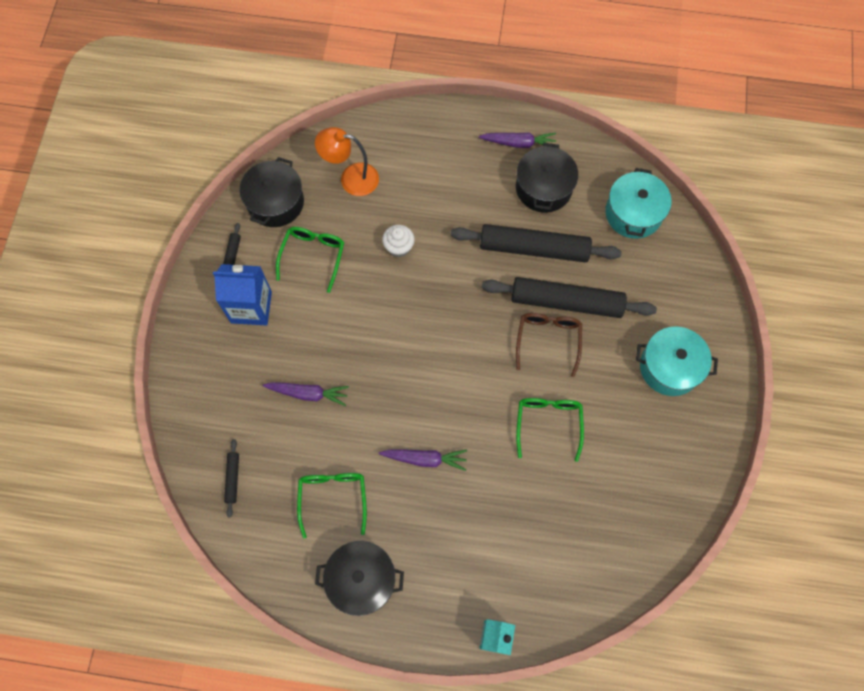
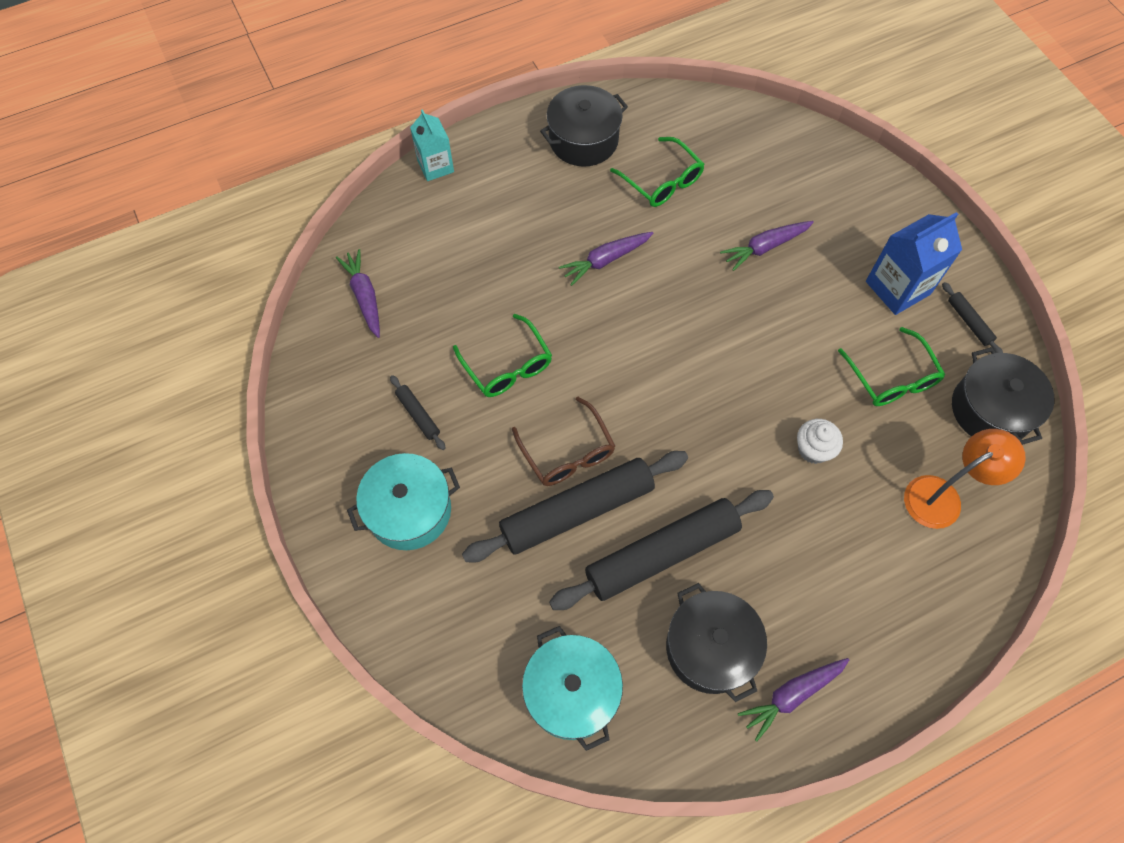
camera: 145 degrees right, 5 degrees down
black rolling pin [224,439,239,518] -> black rolling pin moved to [390,375,445,450]
none -> purple carrot [336,249,380,338]

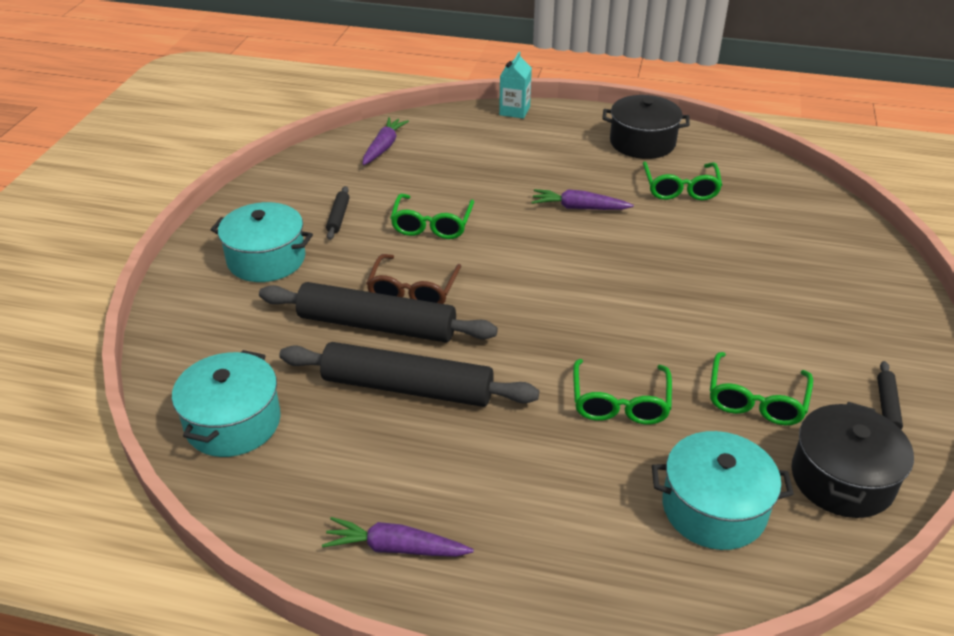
camera: 40 degrees right, 25 degrees down
black pot [666,583,767,702] -> none
purple carrot [720,221,814,271] -> none
white cupcake [797,419,843,464] -> green glasses [573,359,672,424]
blue carton [866,212,962,315] -> none
orange lamp [904,429,1026,529] -> turquoise pot [652,431,794,550]

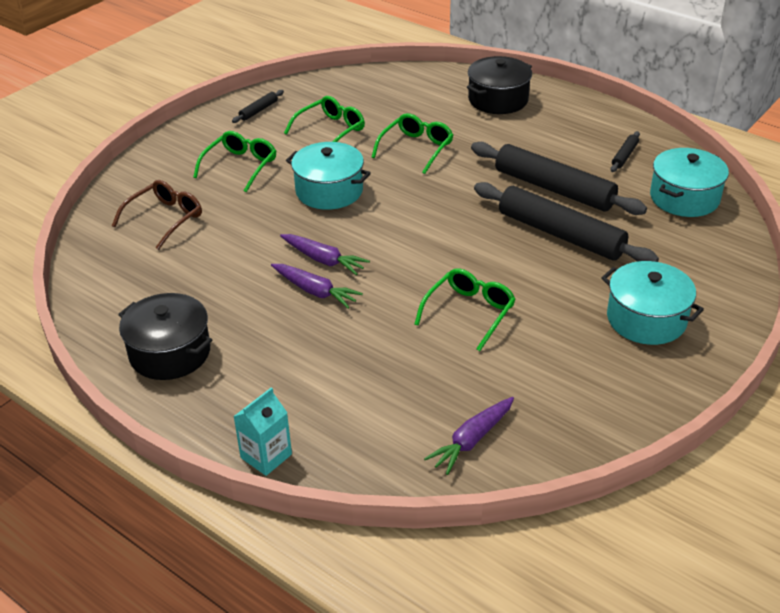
camera: 155 degrees left, 0 degrees up
purple carrot [322,517,474,557] -> purple carrot moved to [280,234,370,275]
black rolling pin [326,186,350,240] -> black rolling pin moved to [610,131,640,172]
brown glasses [366,254,461,304] -> brown glasses moved to [112,180,202,250]
green glasses [643,161,722,200] -> green glasses moved to [193,131,276,193]
turquoise pot [652,431,794,550] -> turquoise pot moved to [286,142,371,210]
black pot [791,402,914,518] -> black pot moved to [467,56,532,114]

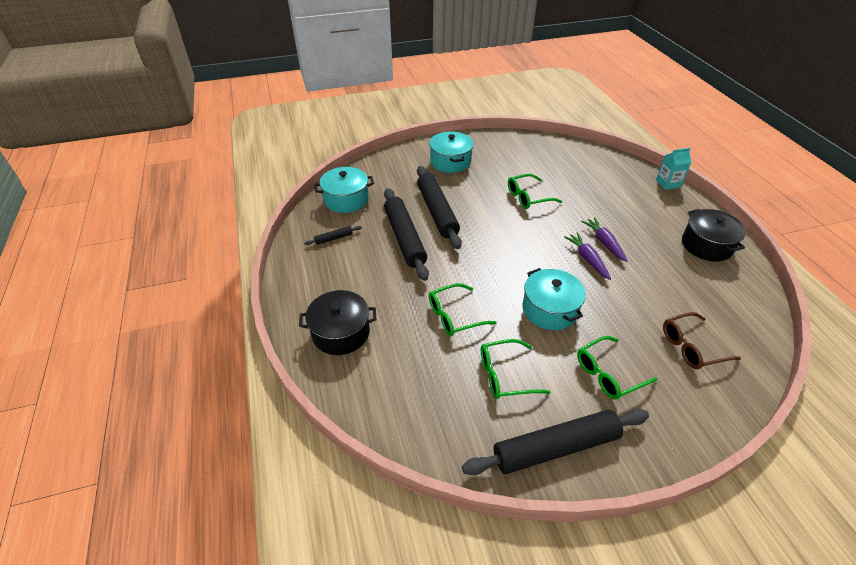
camera: 145 degrees left, 5 degrees up
black rolling pin [232,90,284,123] -> black rolling pin [462,409,649,475], size x2.38
purple carrot [424,397,514,475] -> none

